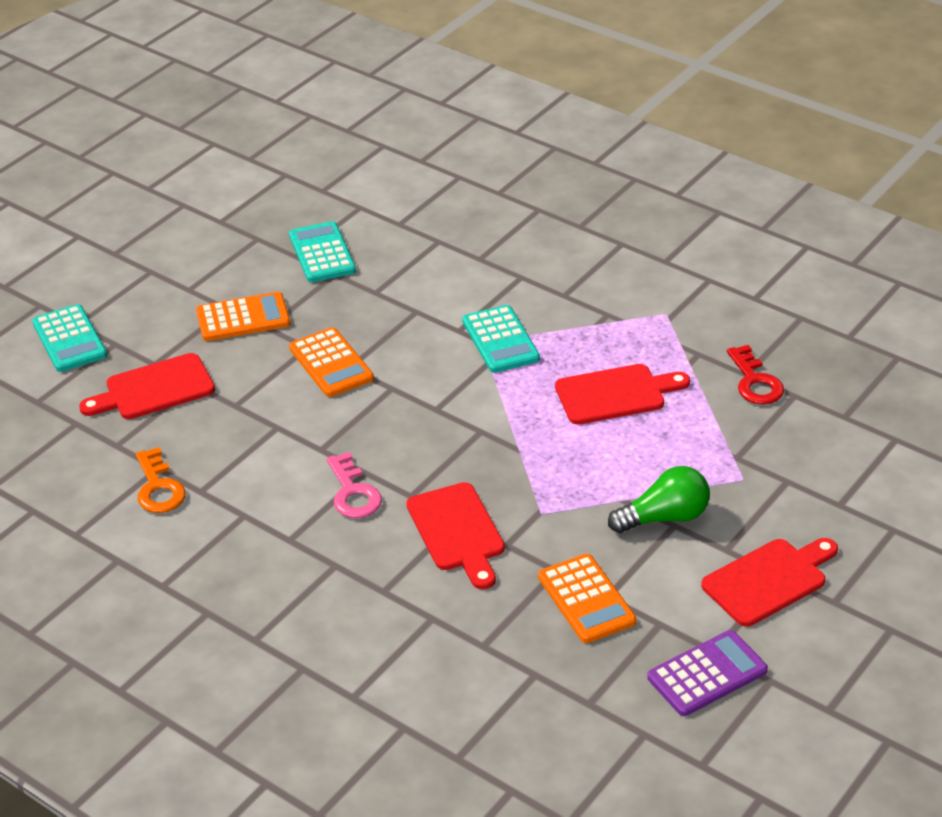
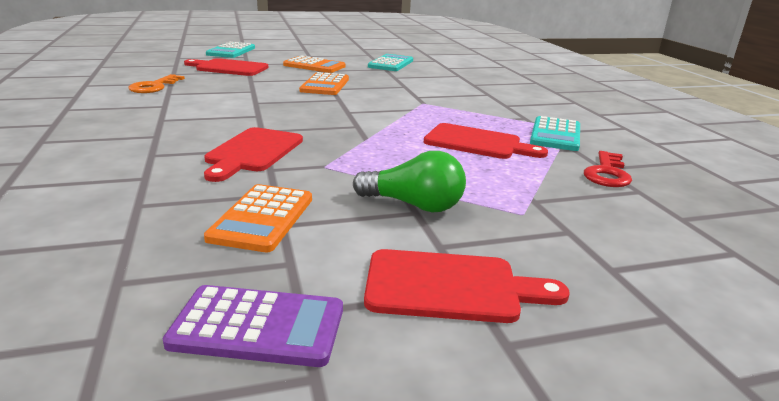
camera: 35 degrees right, 15 degrees down
pink key [326,452,382,518] -> none
turquoise calculator [462,305,540,373] -> turquoise calculator moved to [530,116,580,151]

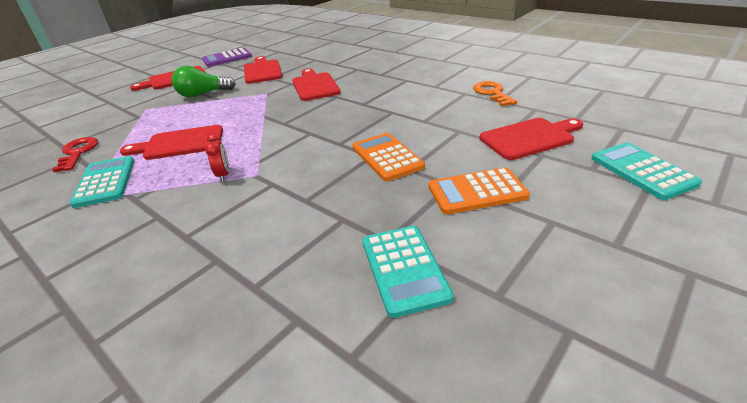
camera: 150 degrees right, 10 degrees up
orange calculator [204,184,312,252] -> red cutting board [244,56,283,84]
none -> red clock [205,133,229,182]

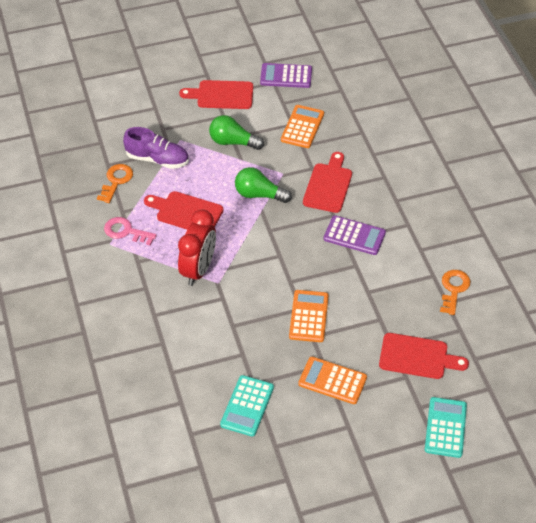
camera: 30 degrees right, 15 degrees up
red key [52,137,98,172] -> orange key [97,164,133,203]
turquoise calculator [70,156,134,208] -> pink key [104,217,157,245]
red clock [205,133,229,182] -> red clock [178,209,216,286], size x2.21
red cutting board [244,56,283,84] -> orange calculator [281,105,324,148]
none -> purple shoe [123,127,189,169]
none -> green light bulb [235,167,292,203]
none -> purple calculator [324,216,386,255]

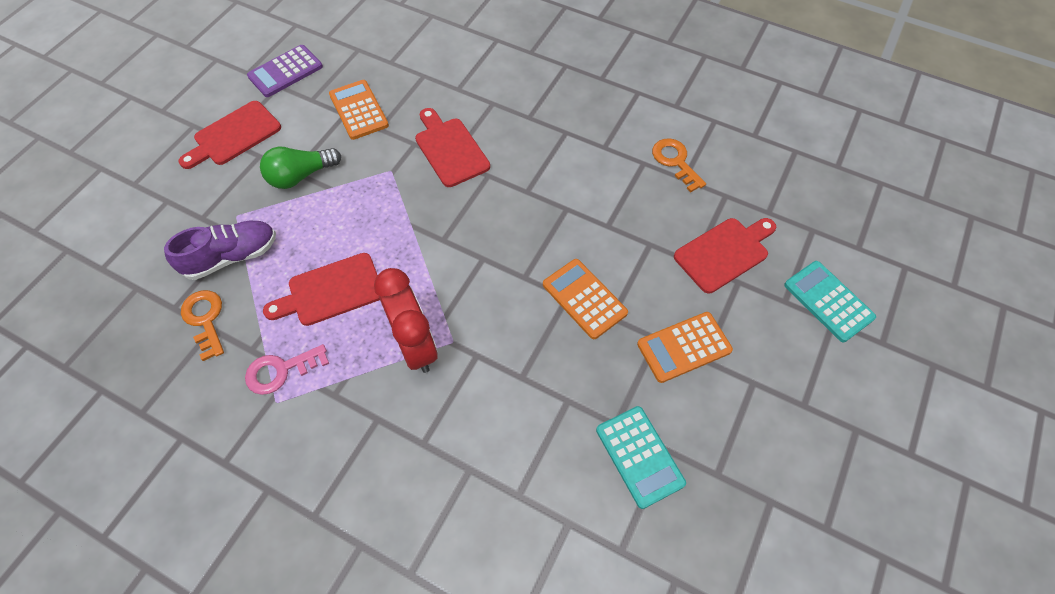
camera: 45 degrees left, 10 degrees up
green light bulb [235,167,292,203] -> none
purple calculator [324,216,386,255] -> none

